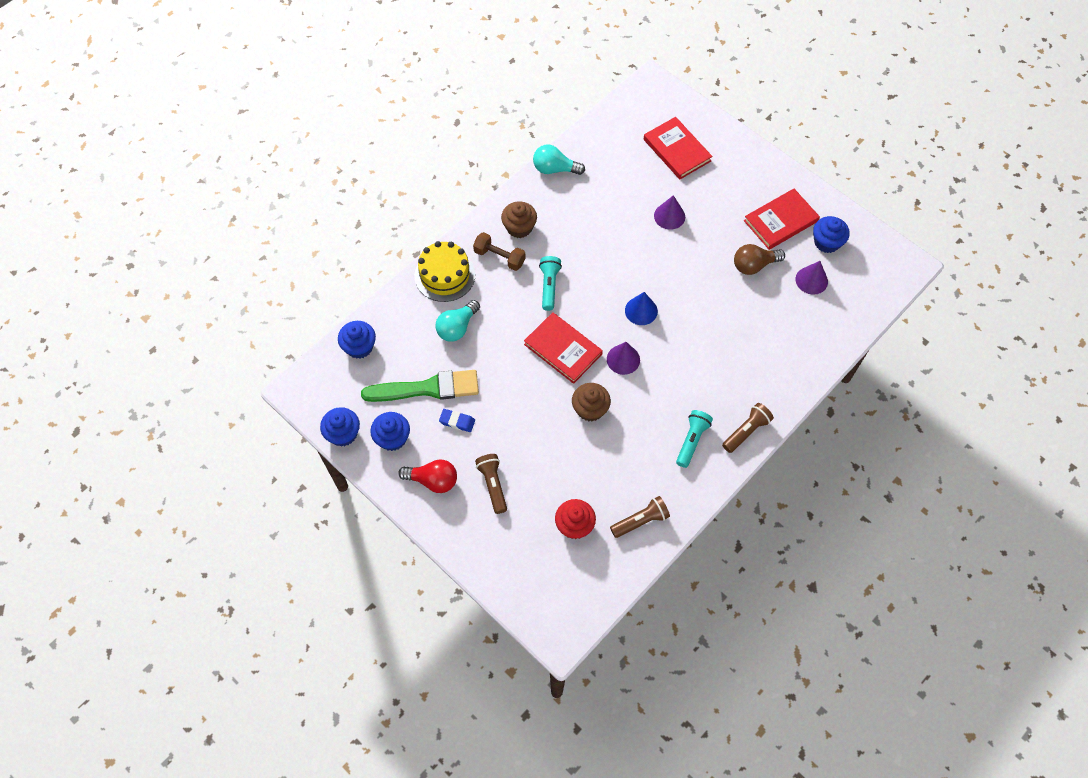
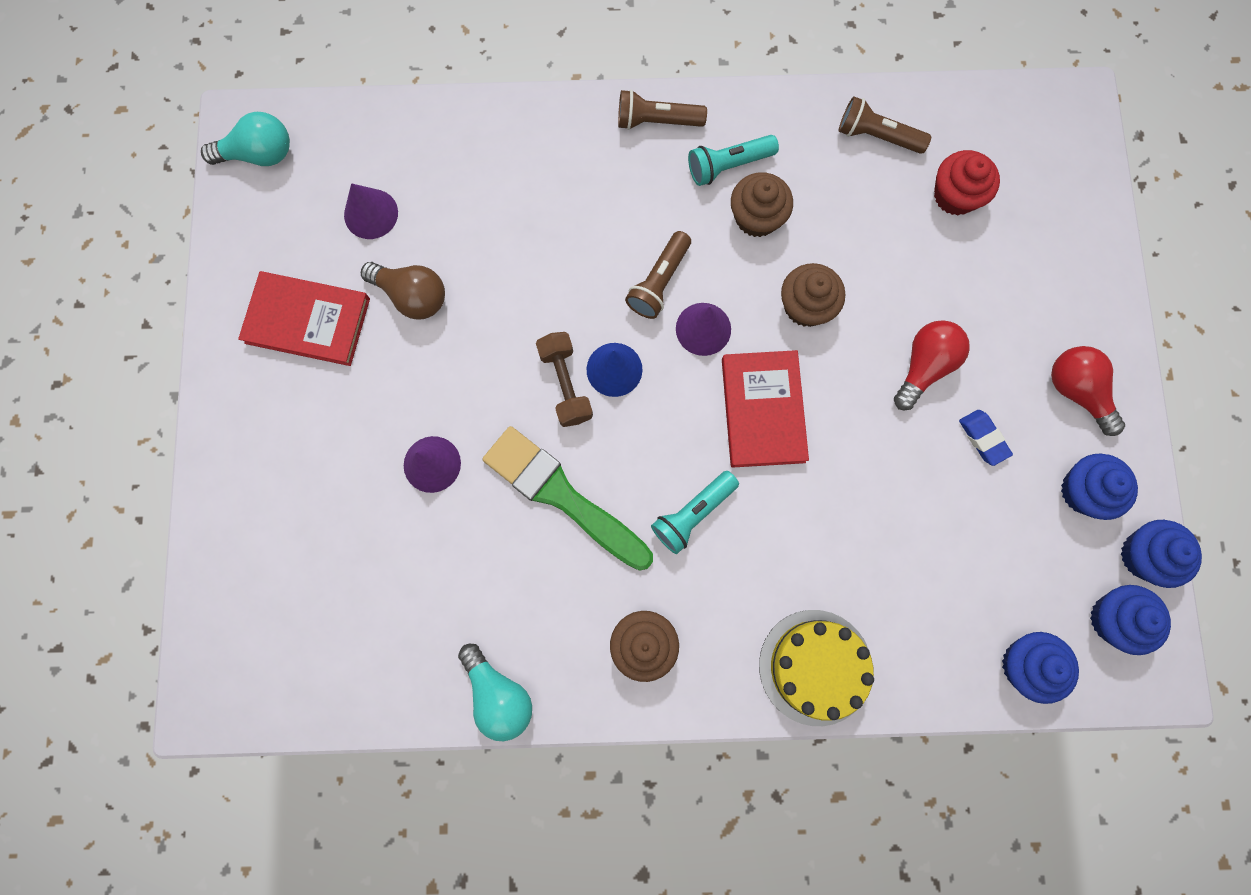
camera: 135 degrees left, 15 degrees up
green brush [361,370,479,402] -> green brush moved to [483,426,653,571]
turquoise light bulb [435,300,480,342] -> turquoise light bulb moved to [201,112,290,166]
brown dumbbell [473,232,525,271] -> brown dumbbell moved to [536,332,593,427]
brown flashlight [475,454,507,514] -> brown flashlight moved to [625,231,691,319]
red book [644,117,713,179] -> none
blue cupcake [813,216,850,253] -> blue cupcake moved to [1090,585,1171,655]
none -> brown cupcake [731,172,793,237]
none -> red light bulb [894,320,970,410]

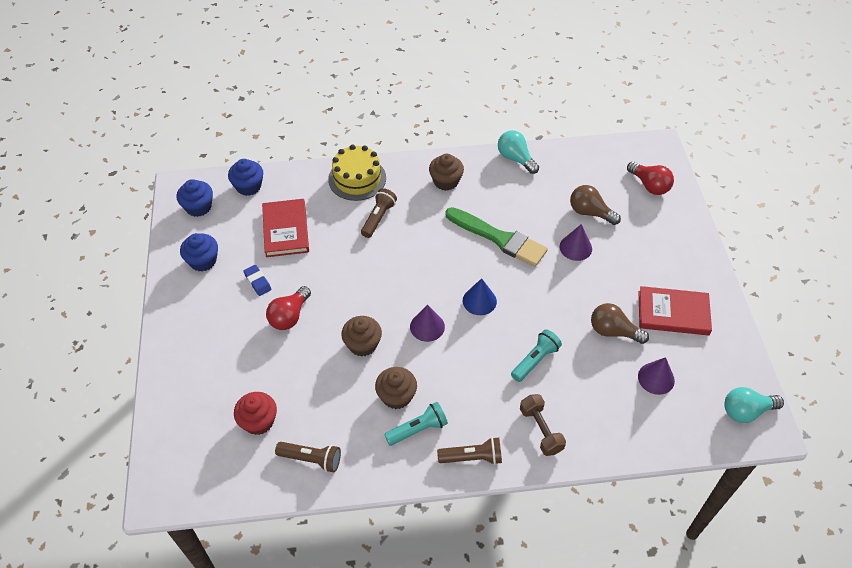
camera: 175 degrees right, 25 degrees down
brown dumbbell [536,332,593,427] -> brown dumbbell moved to [520,394,566,456]
brown flashlight [625,231,691,319] -> brown flashlight moved to [361,188,397,238]
turquoise flashlight [651,471,739,554] -> turquoise flashlight moved to [511,329,562,382]
red book [722,350,809,468] -> red book moved to [262,199,309,257]
red light bulb [1051,346,1125,436] -> red light bulb moved to [627,162,674,195]
blue cupcake [1121,520,1202,588] -> none
none -> brown light bulb [570,185,621,225]

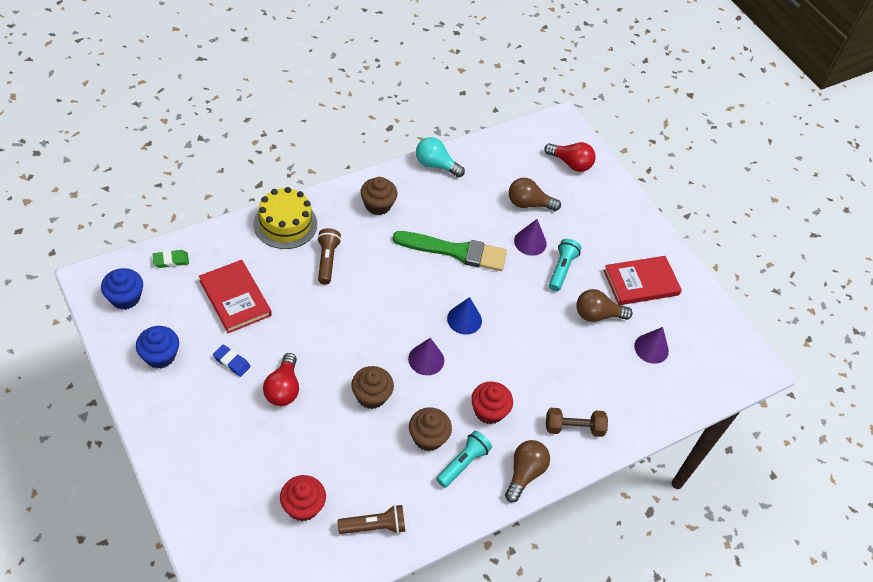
camera: 30 degrees left, 0 degrees up
blue cupcake [228,159,263,196] -> green eraser [153,250,189,268]
brown flashlight [437,437,502,465] -> brown light bulb [505,440,550,503]
turquoise flashlight [511,329,562,382] -> turquoise flashlight moved to [549,239,581,291]
brown dumbbell [520,394,566,456] -> brown dumbbell turned 45 degrees counterclockwise [546,408,608,437]
turquoise light bulb [724,387,784,423] -> none
none -> red cupcake [471,381,513,424]

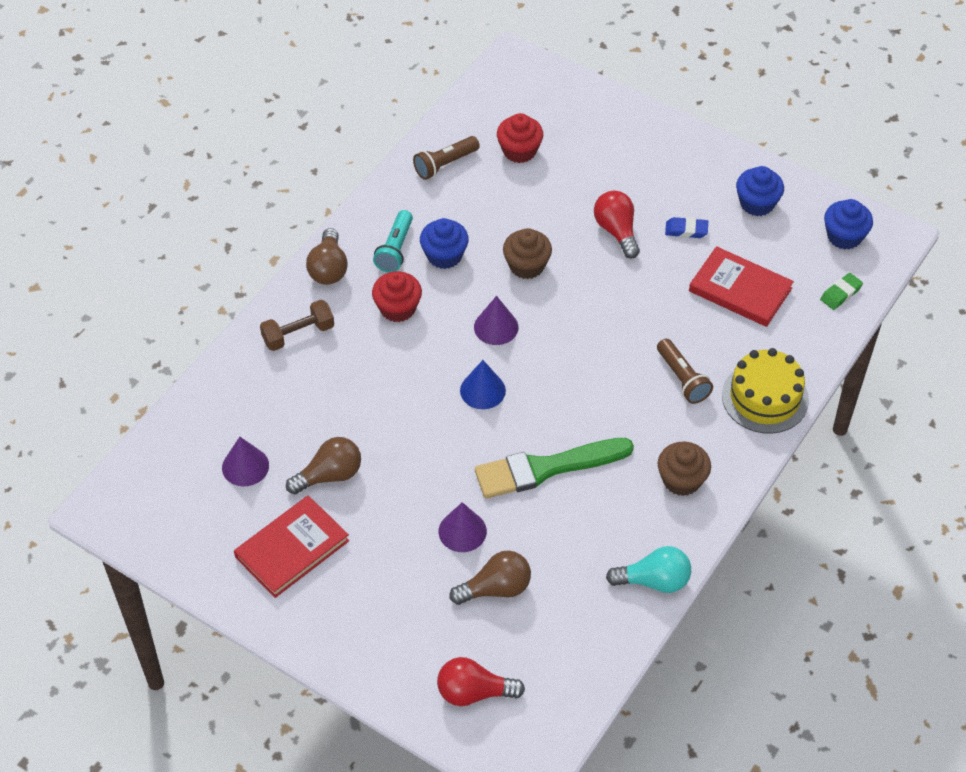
camera: 160 degrees right, 0 degrees up
brown cupcake [409,407,452,451] -> blue cupcake [420,218,469,269]
turquoise flashlight [549,239,581,291] -> none

